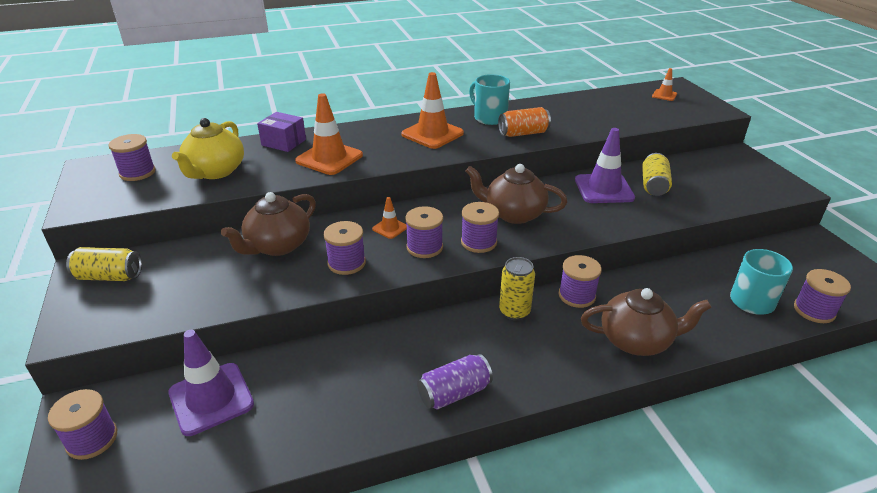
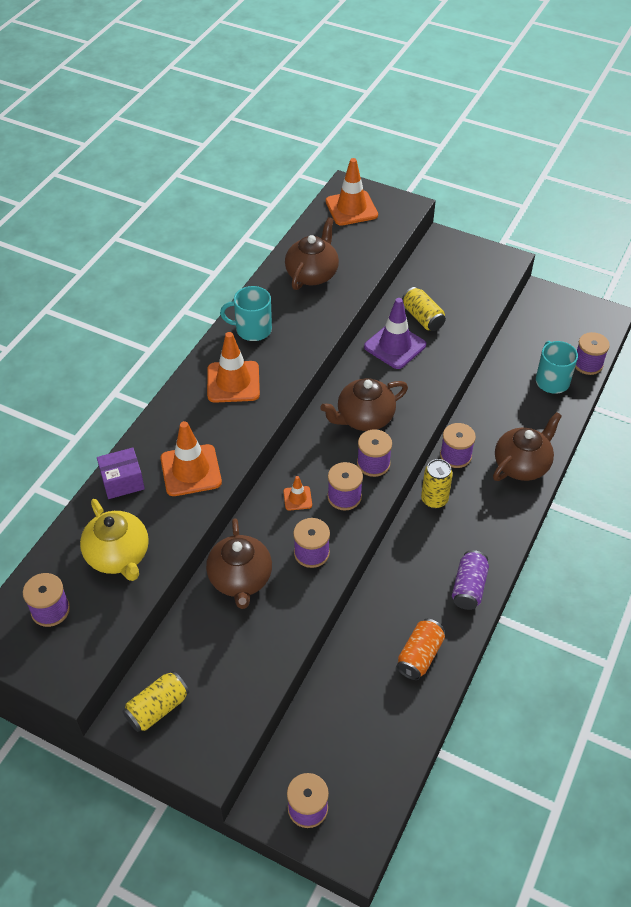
camera: 45 degrees left, 15 degrees up
purple traffic cone [169,330,254,436] -> none
orange can [498,107,551,137] -> orange can moved to [396,619,445,680]
orange traffic cone [652,68,677,101] -> orange traffic cone [326,158,378,226], size x2.01
none -> brown teapot [285,217,339,290]

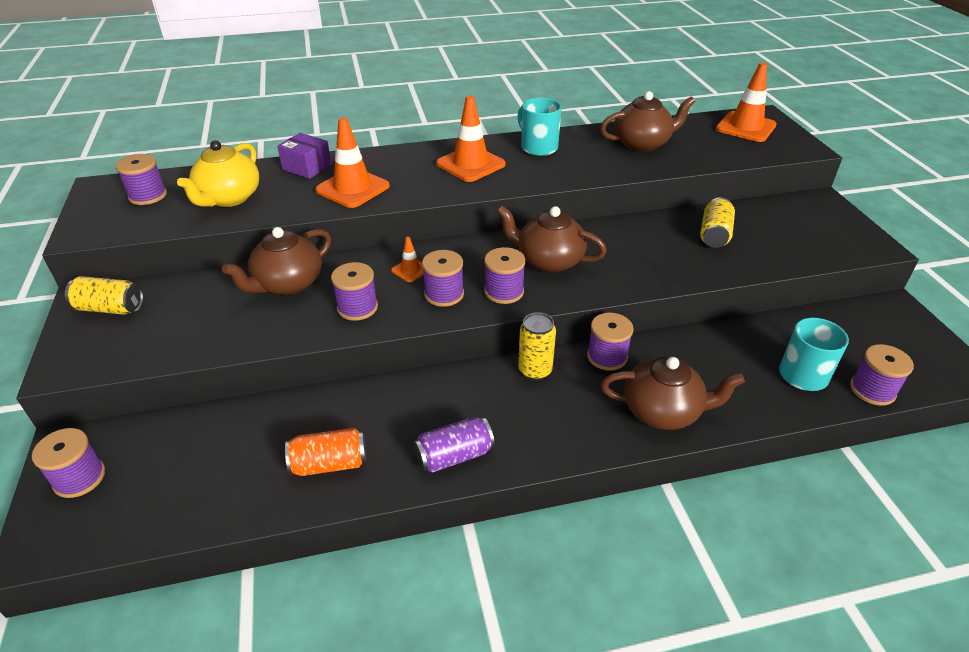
camera: 50 degrees right, 10 degrees down
purple traffic cone [364,298,426,369] -> none

